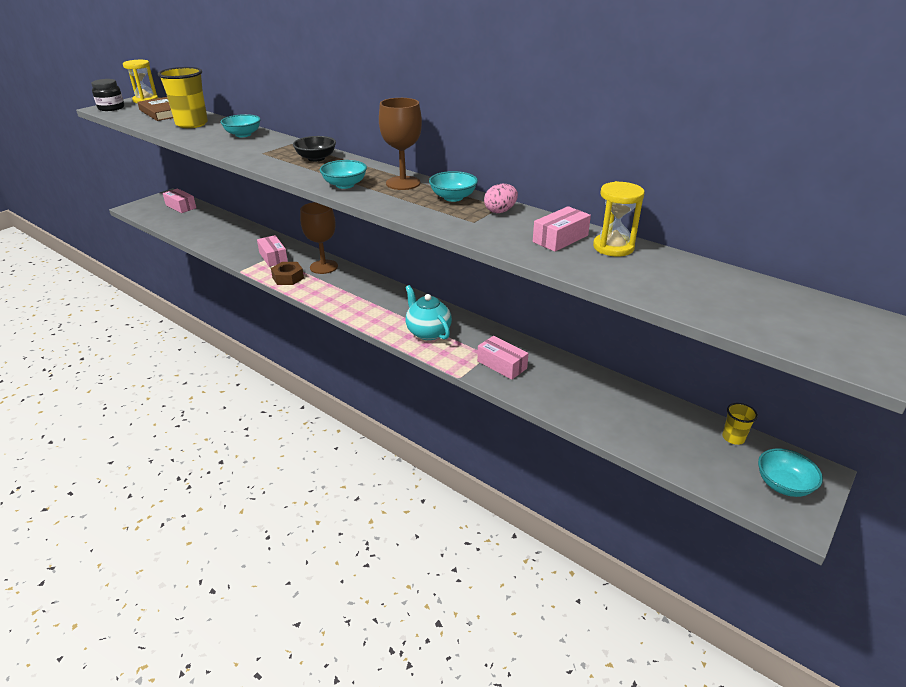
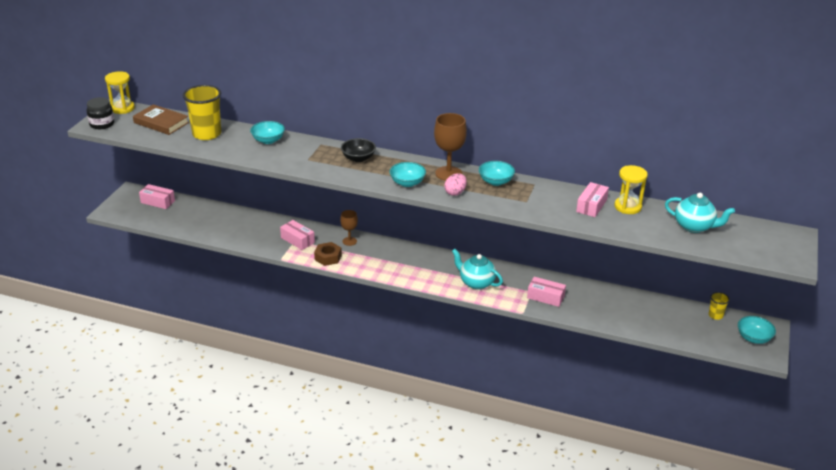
camera: 20 degrees left, 0 degrees up
brown goblet [300,202,338,274] -> brown goblet [340,210,358,246], size x0.59
pink egg [484,184,518,213] -> pink egg moved to [444,173,467,196]
none -> turquoise teapot [665,193,735,233]

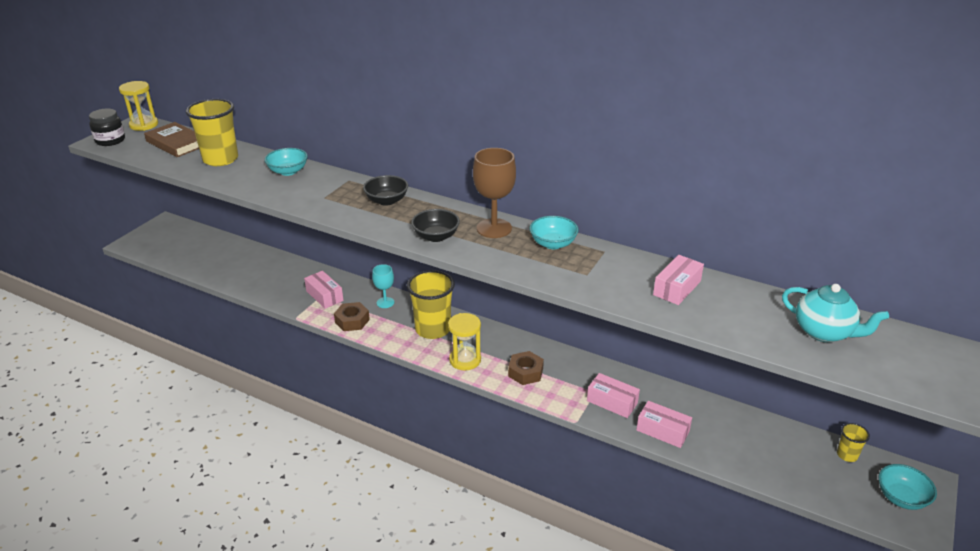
camera: 10 degrees right, 0 degrees up
pink box [139,184,175,209] -> pink box moved to [636,401,692,448]
brown goblet [340,210,358,246] -> turquoise goblet [372,264,394,308]
turquoise bowl [390,162,426,187] -> black bowl [411,209,460,242]
pink egg [444,173,467,196] -> none
turquoise teapot [452,249,503,290] -> brown nut [508,351,544,385]
yellow hourglass [614,165,648,214] -> yellow hourglass moved to [448,313,481,370]
none -> yellow cup [407,270,455,339]

